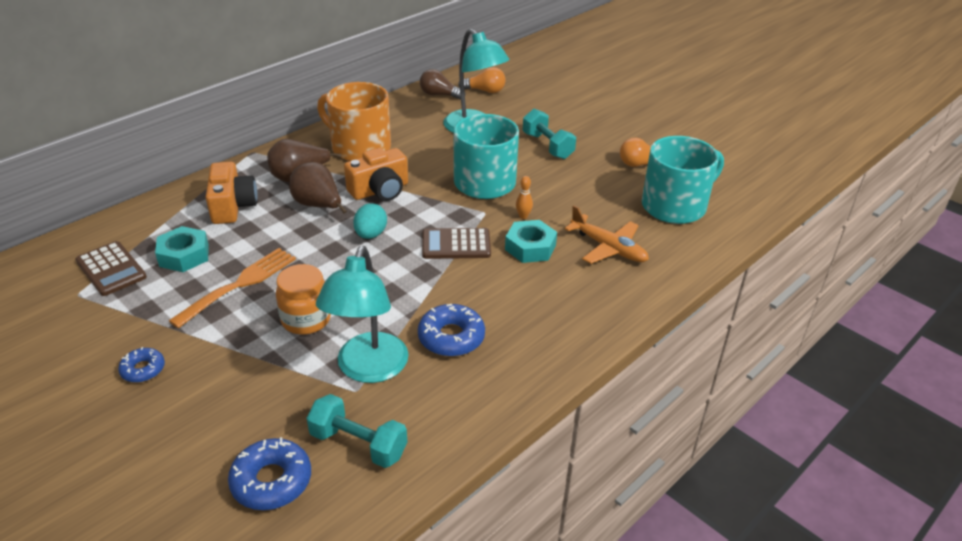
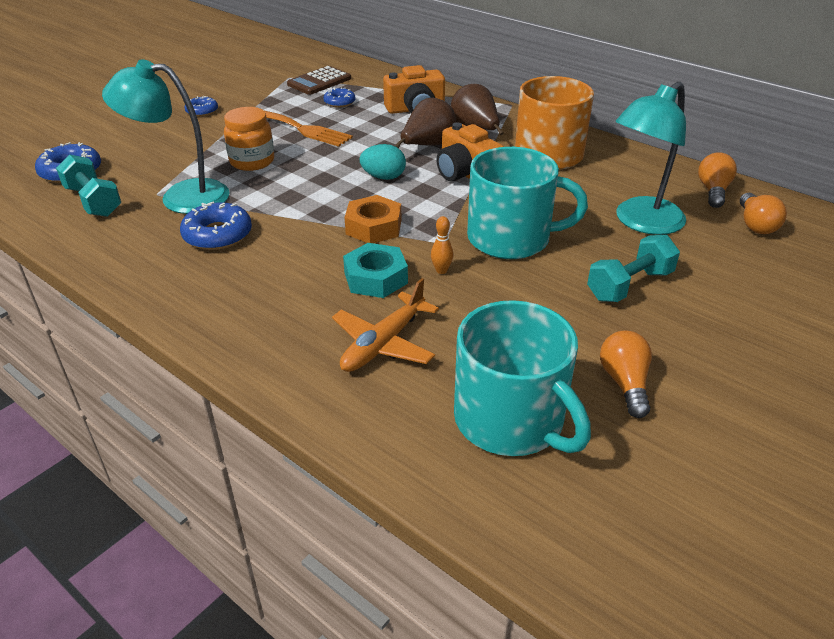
camera: 85 degrees right, 0 degrees up
turquoise nut [155,226,209,272] -> blue donut [324,87,355,108]
turquoise dumbbell [307,394,407,468] -> turquoise dumbbell turned 60 degrees counterclockwise [56,154,121,217]
brown light bulb [420,69,465,100] -> orange light bulb [698,152,737,208]
brown calculator [422,228,491,259] -> orange nut [344,195,401,243]

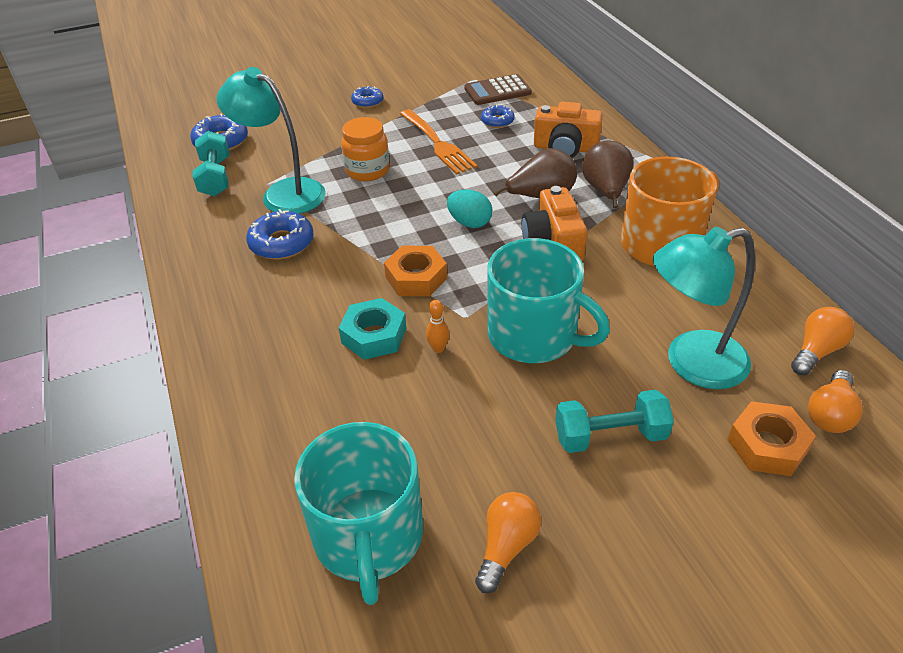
camera: 30 degrees right, 5 degrees up
orange plane [332,278,439,372] -> none
none -> orange nut [727,401,816,476]

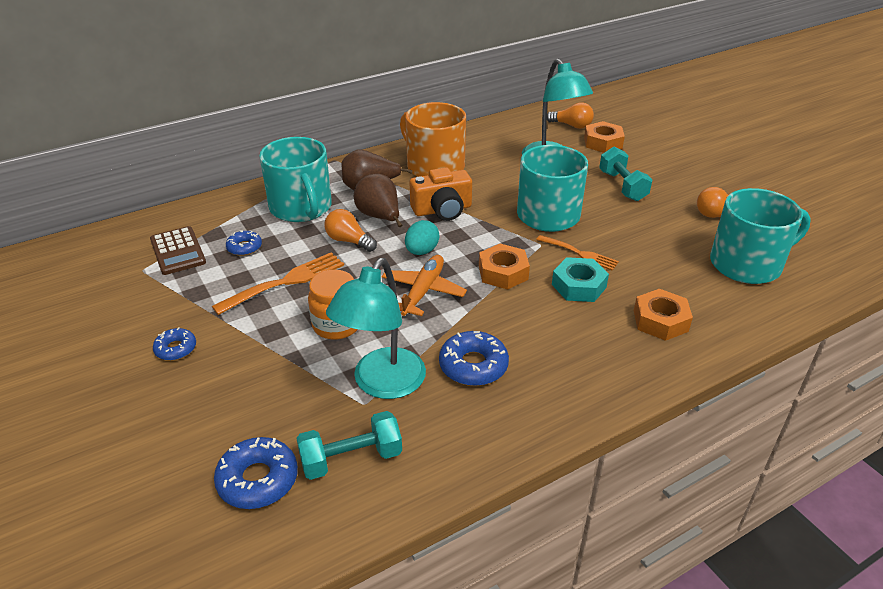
camera: 100 degrees left, 5 degrees down
orange bowling pin [426,300,450,353] -> orange fork [536,235,619,271]
orange camera [534,102,603,158] -> turquoise mug [260,137,332,222]
orange light bulb [791,307,854,375] -> orange light bulb moved to [325,209,377,252]
none -> orange plane [382,255,467,316]
none -> orange nut [634,289,693,341]

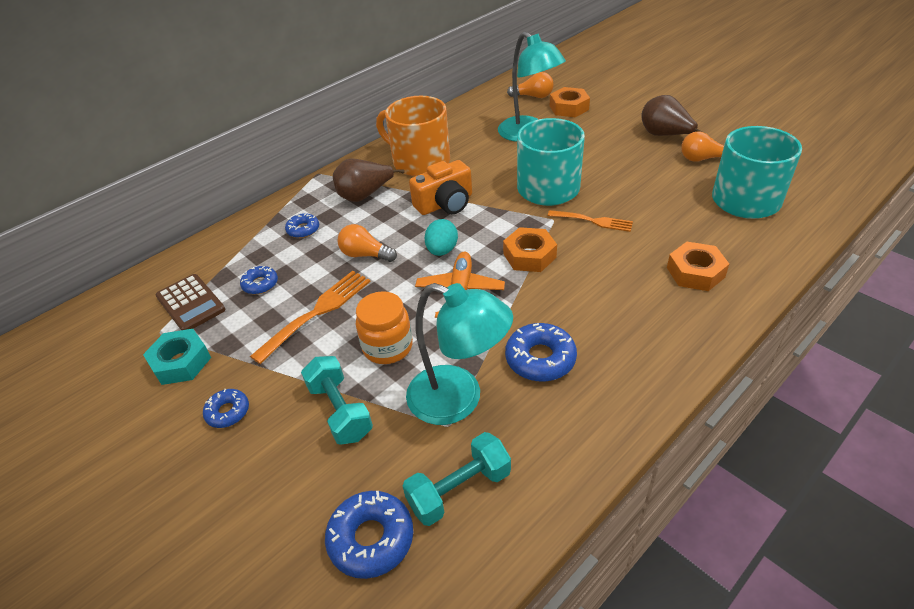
camera: 10 degrees left, 5 degrees up
turquoise mug [260,137,332,222] -> blue donut [285,213,319,238]
turquoise lamp [326,258,426,399] -> turquoise lamp turned 75 degrees counterclockwise [406,283,513,425]
brown pear [354,174,402,227] -> brown pear moved to [641,95,702,136]
turquoise nut [552,257,609,302] -> turquoise nut moved to [143,329,211,385]
turquoise dumbbell [599,147,653,201] -> turquoise dumbbell moved to [301,356,373,445]

